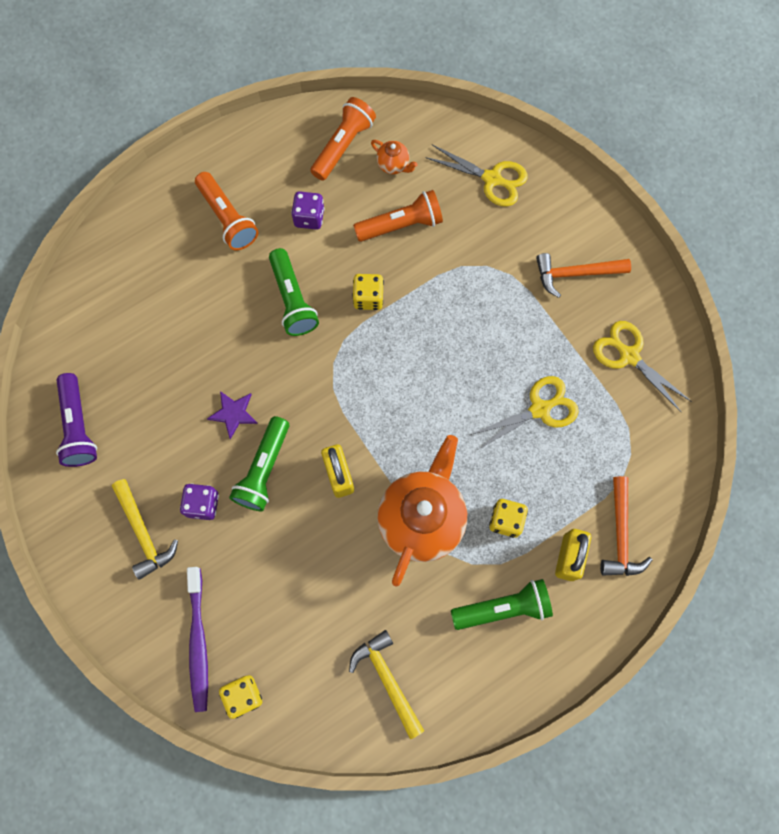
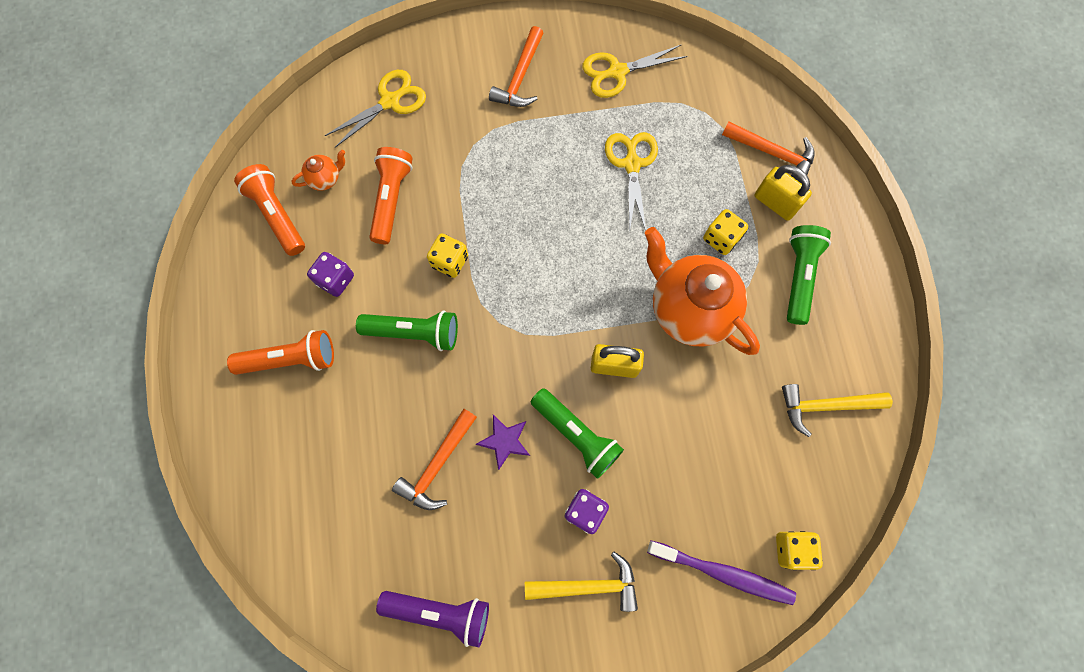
camera: 65 degrees left, 0 degrees up
none -> orange hammer [392,409,477,510]

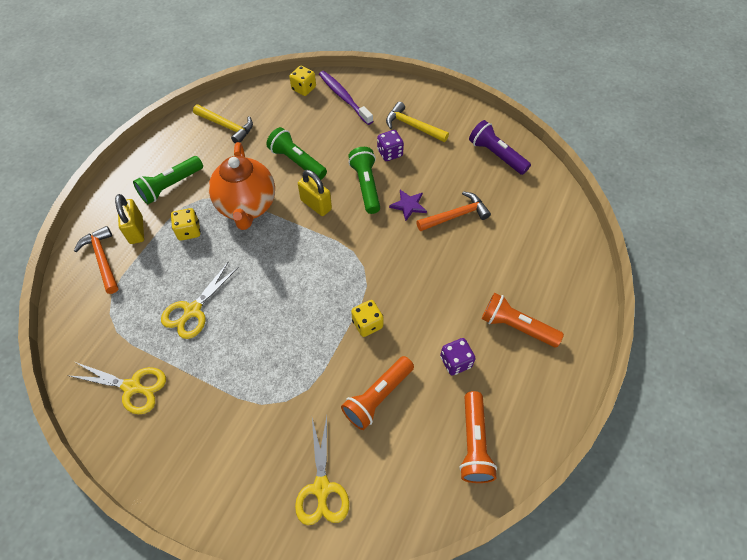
camera: 145 degrees left, 15 degrees down
orange teapot [292,150,345,191] -> none
yellow scissors [325,70,426,148] -> yellow scissors turned 90 degrees counterclockwise [295,416,349,525]
green flashlight [356,311,458,351] -> green flashlight moved to [266,127,327,180]
orange hammer [489,26,544,107] -> none

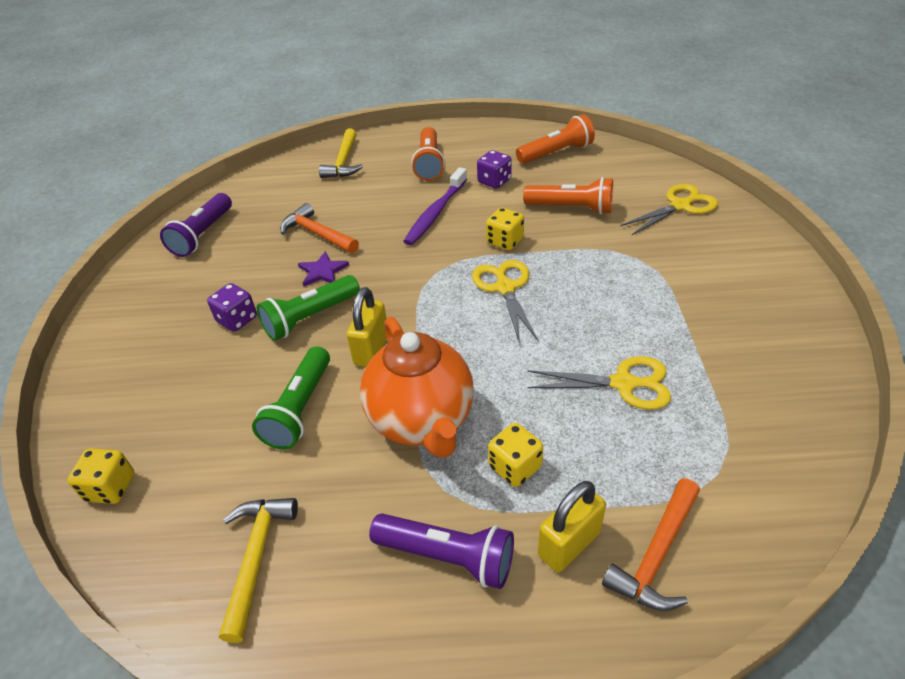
camera: 115 degrees left, 15 degrees down
yellow scissors [70,362,166,414] -> yellow scissors moved to [472,260,539,343]
green flashlight [133,156,203,204] -> purple flashlight [369,513,514,589]
orange teapot [208,142,275,230] -> orange teapot turned 105 degrees clockwise [360,317,474,458]
purple toothbrush [319,71,373,125] -> purple toothbrush moved to [403,167,467,245]
yellow hammer [386,102,449,142] -> yellow hammer moved to [319,128,363,178]

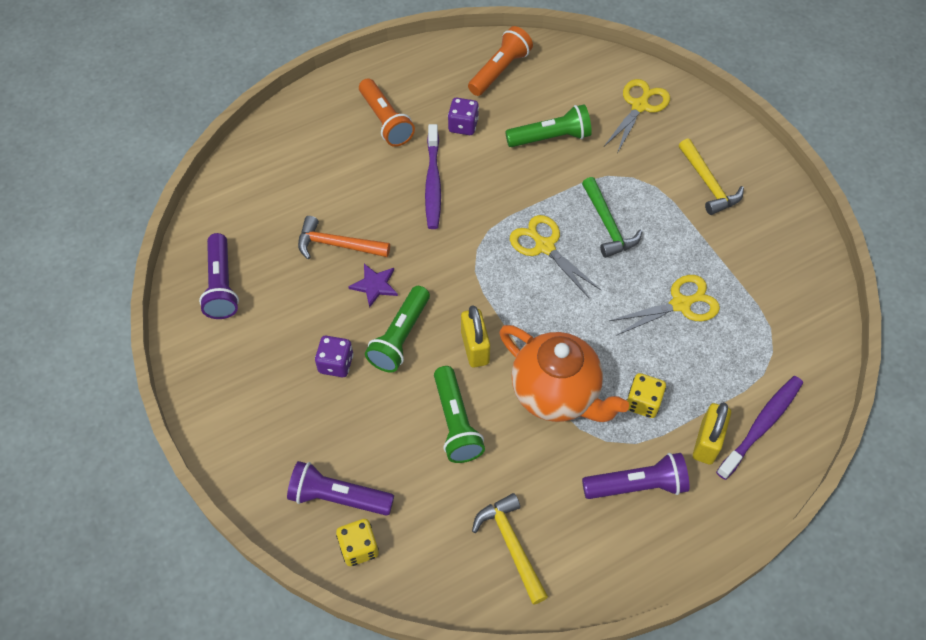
camera: 30 degrees left, 15 degrees up
yellow hammer [319,128,363,178] -> yellow hammer moved to [679,138,744,215]
yellow dice [486,208,524,251] -> none
orange flashlight [523,177,613,214] -> green flashlight [505,104,592,147]
orange hammer [602,478,700,611] -> purple toothbrush [716,376,803,480]
none -> purple flashlight [287,461,394,516]
none -> green hammer [582,177,642,258]

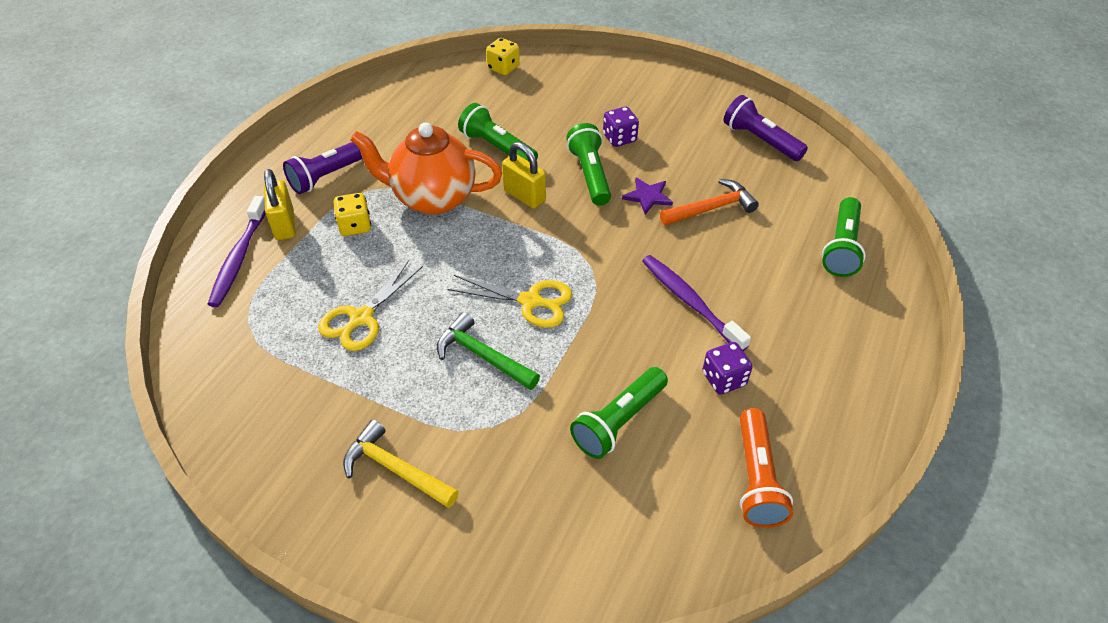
camera: 145 degrees right, 10 degrees down
purple flashlight [287,461,394,516] -> none
orange flashlight [359,78,415,147] -> none
yellow hammer [472,493,548,605] -> none
yellow scissors [604,79,670,153] -> none
none -> green flashlight [822,197,866,277]

